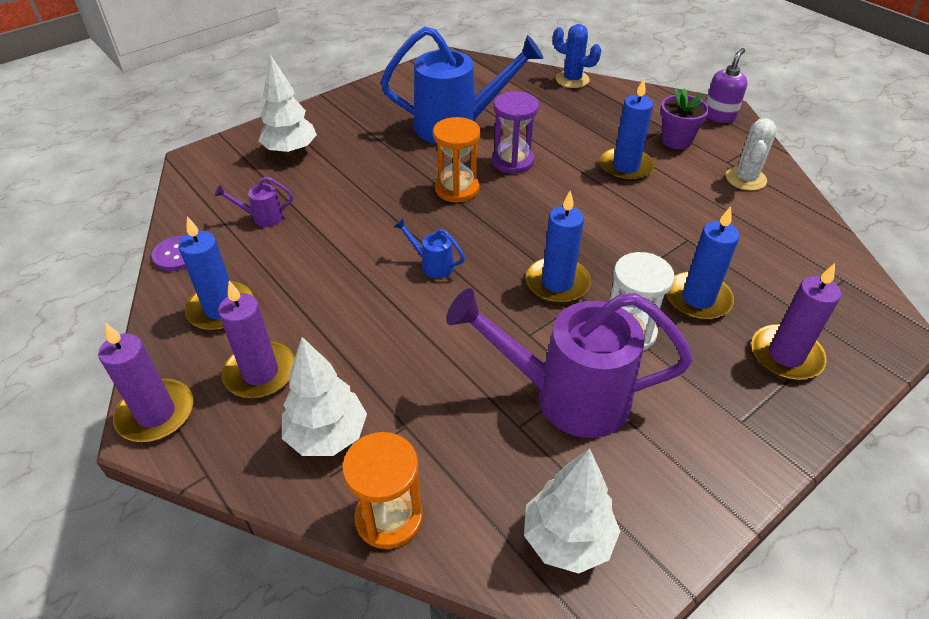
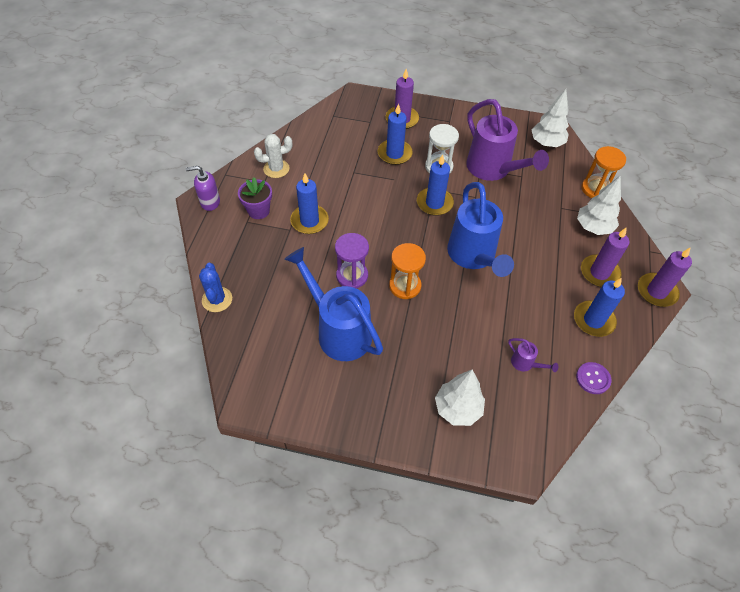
camera: 130 degrees left, 10 degrees up
blue watering can [394,218,465,279] -> blue watering can [447,182,514,277], size x2.45

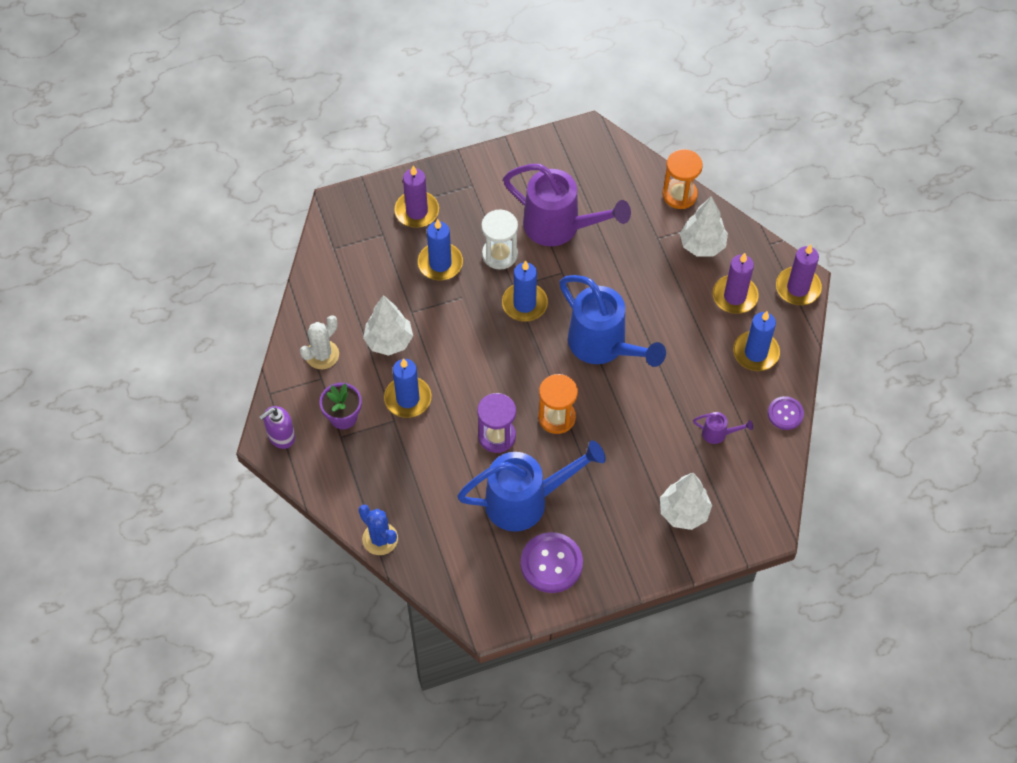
camera: 30 degrees left, 5 degrees up
blue watering can [284,247,383,361] -> blue watering can turned 150 degrees clockwise [457,440,606,532]
white tree [532,89,569,147] -> white tree moved to [363,295,413,356]
none -> purple button [521,532,583,593]

